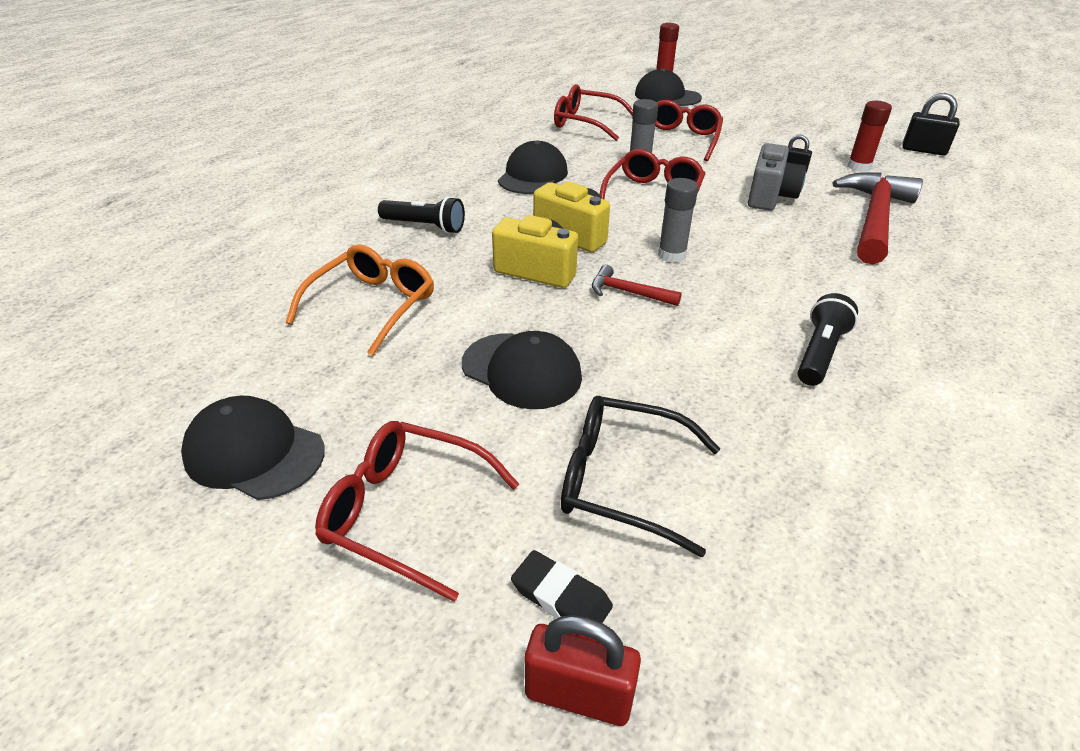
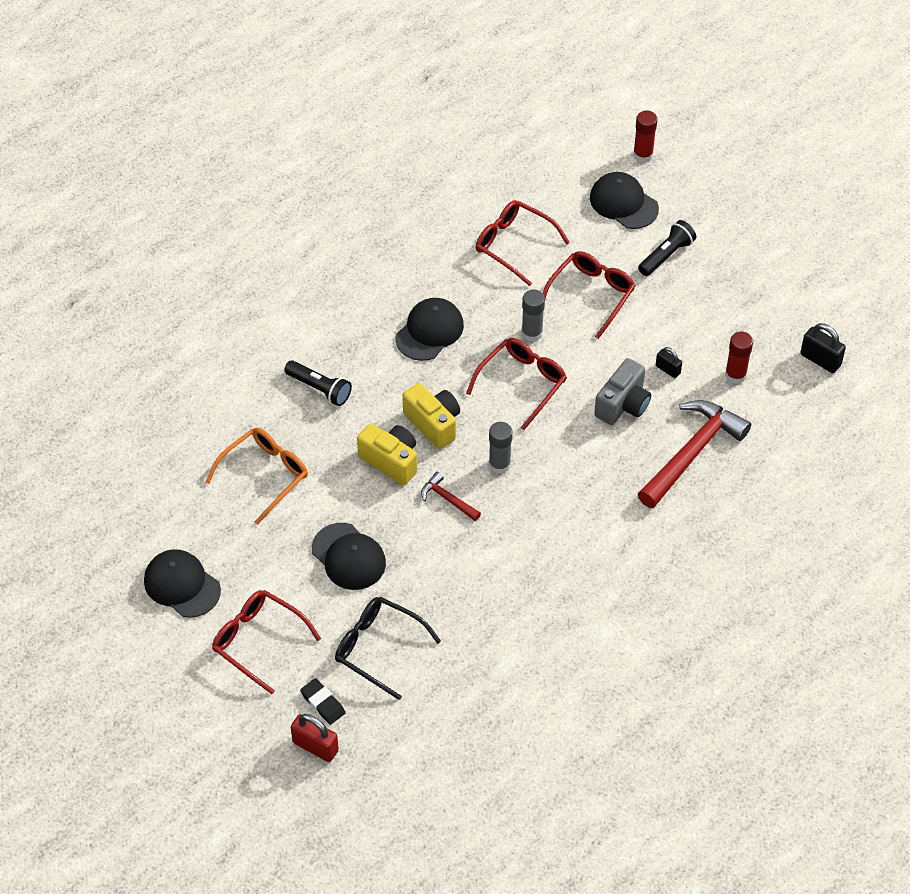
camera: 15 degrees right, 15 degrees up
black flashlight [798,293,858,386] -> black flashlight moved to [638,220,696,276]

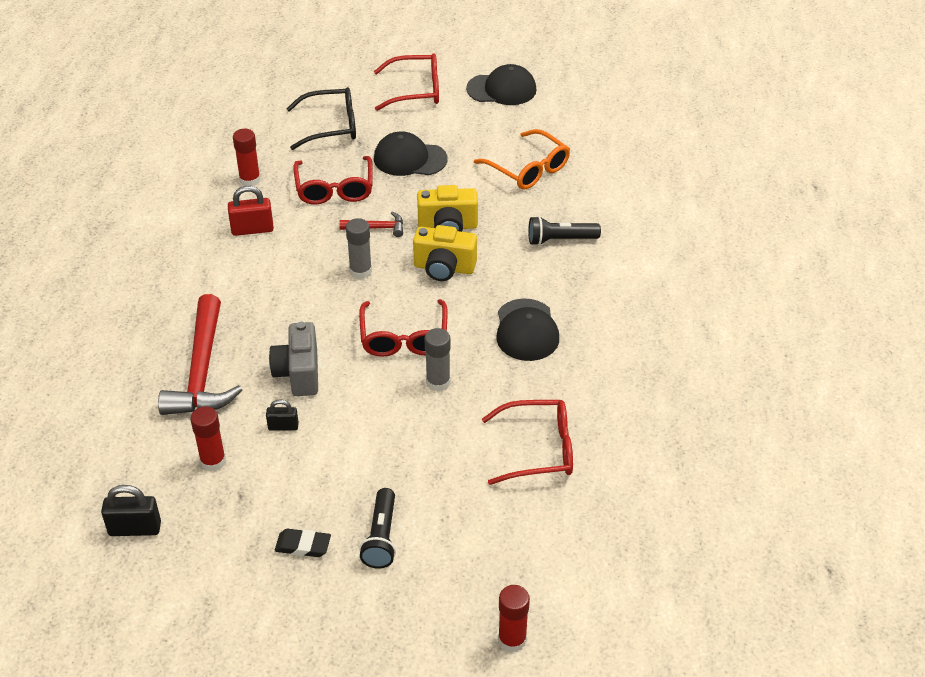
camera: 140 degrees right, 10 degrees down
orange glasses [206,428,308,525] -> orange glasses turned 45 degrees counterclockwise [474,129,570,190]
red padlock [291,714,339,762] -> red padlock moved to [228,186,274,236]
black eraser [300,678,345,725] -> black eraser moved to [275,529,331,557]
red glasses [543,251,635,339] -> red glasses moved to [293,156,373,205]
black cap [590,172,659,229] -> none
none -> red glue stick [233,129,260,186]

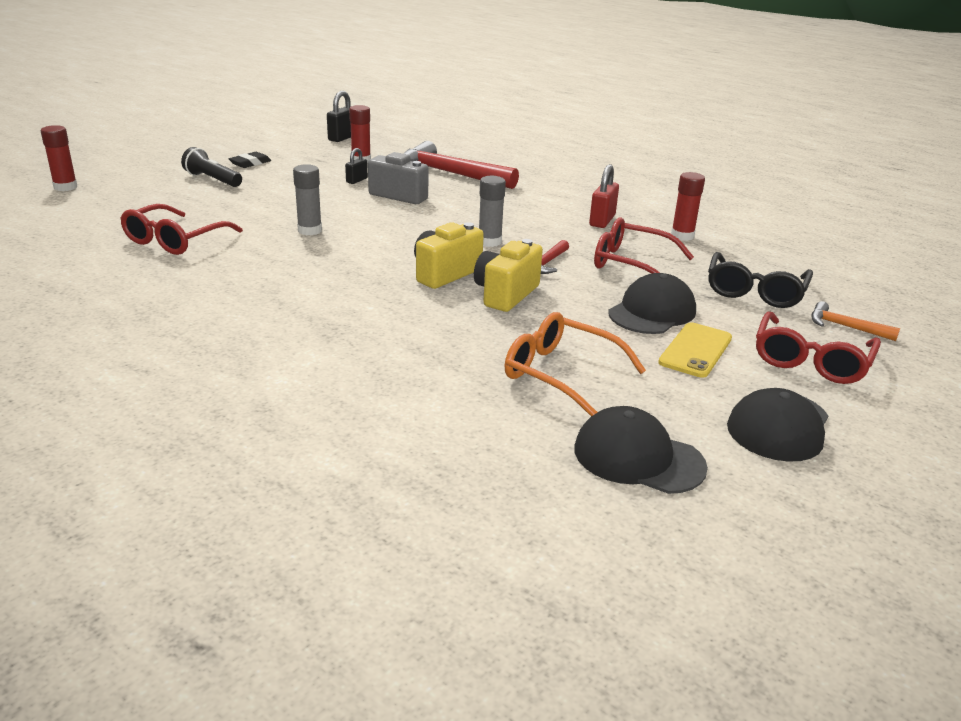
camera: 120 degrees right, 15 degrees down
red glasses [359,299,448,357] -> none
orange glasses [474,129,570,190] -> orange glasses turned 45 degrees clockwise [504,312,646,416]
black cap [496,299,559,361] -> black cap moved to [574,406,708,494]
black flashlight [528,216,601,246] -> none
none -> yellow phone [658,322,732,378]
none -> orange hammer [811,301,900,341]

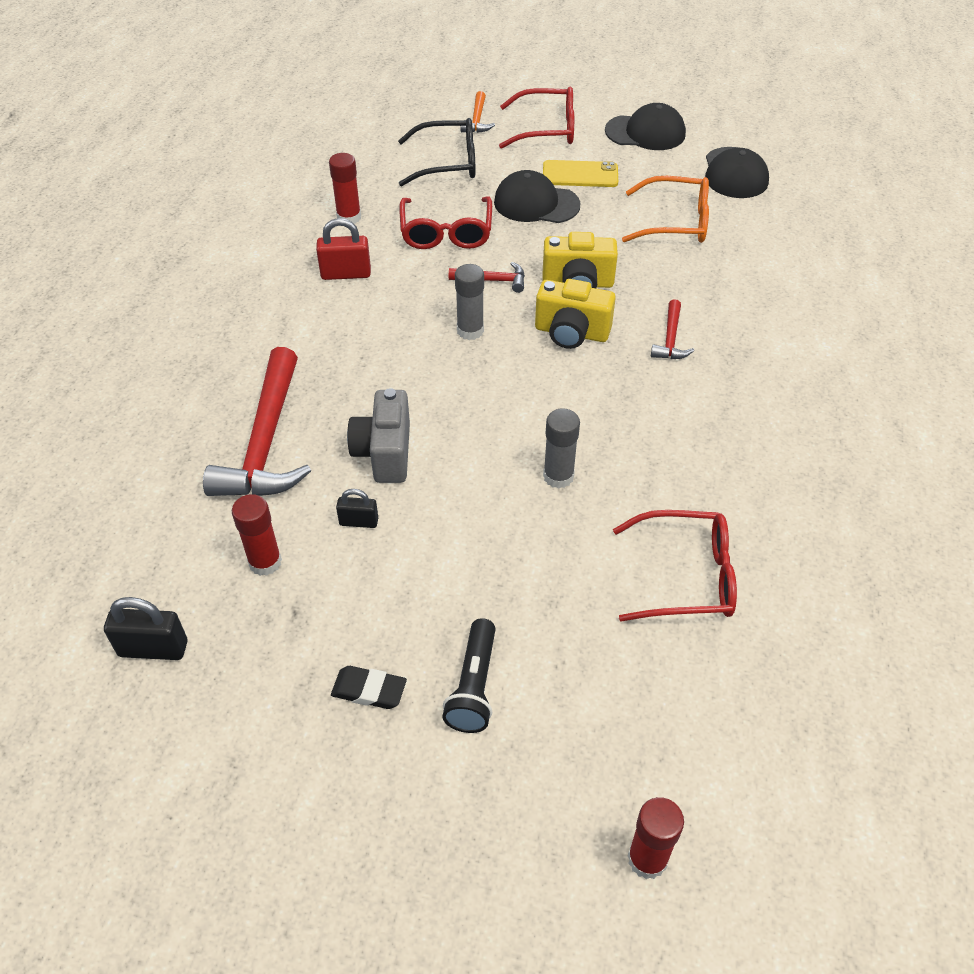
camera: 115 degrees left, 20 degrees up
orange glasses [504,312,646,416] -> orange glasses turned 90 degrees counterclockwise [622,176,709,243]
none -> red hammer [651,299,694,359]

